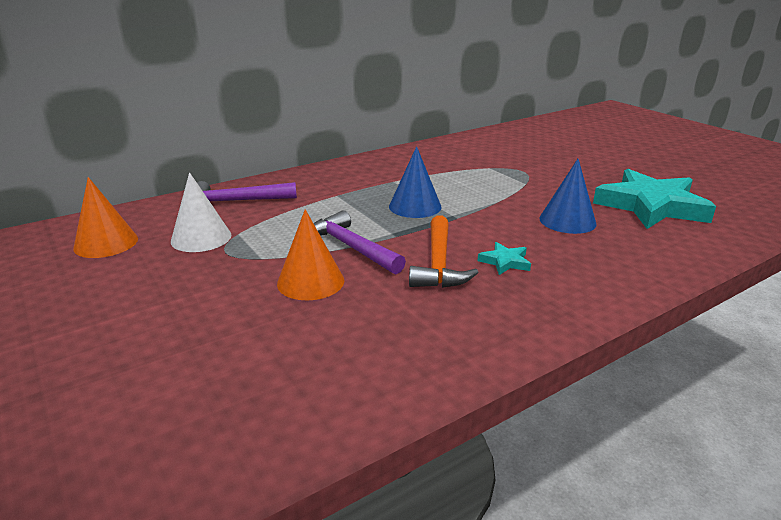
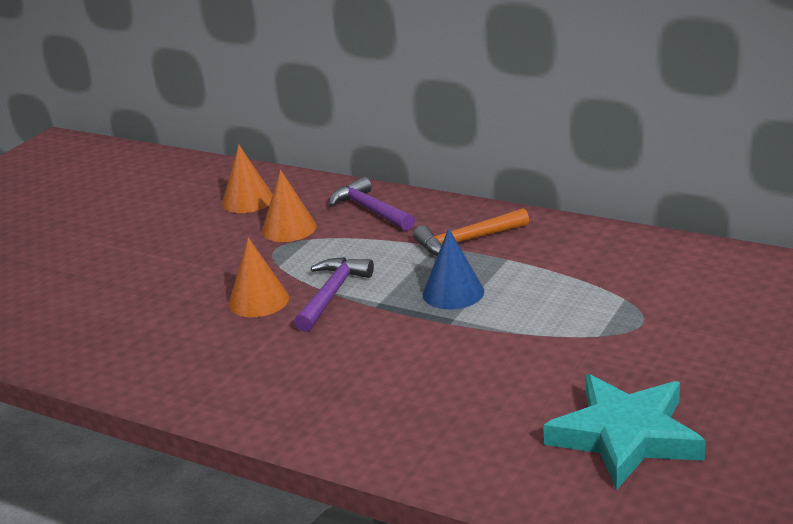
camera: 65 degrees right, 0 degrees up
white cone [171,172,231,252] -> orange cone [262,170,317,242]
orange hammer [409,215,479,288] -> orange hammer moved to [413,208,529,256]
turquoise star [478,242,531,275] -> none
blue cone [539,159,597,234] -> none

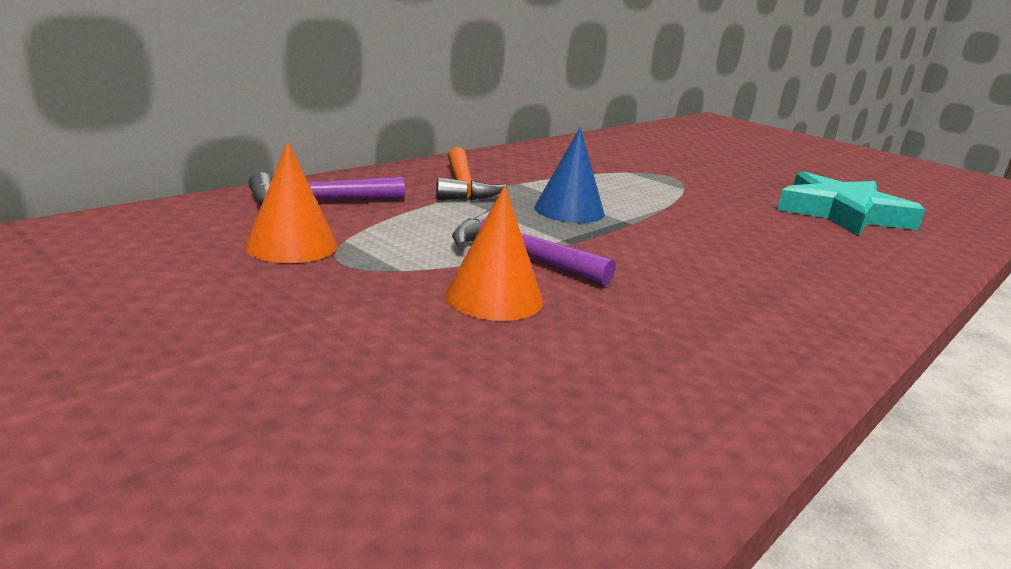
camera: 80 degrees left, 5 degrees down
orange cone [222,144,273,213] -> none

